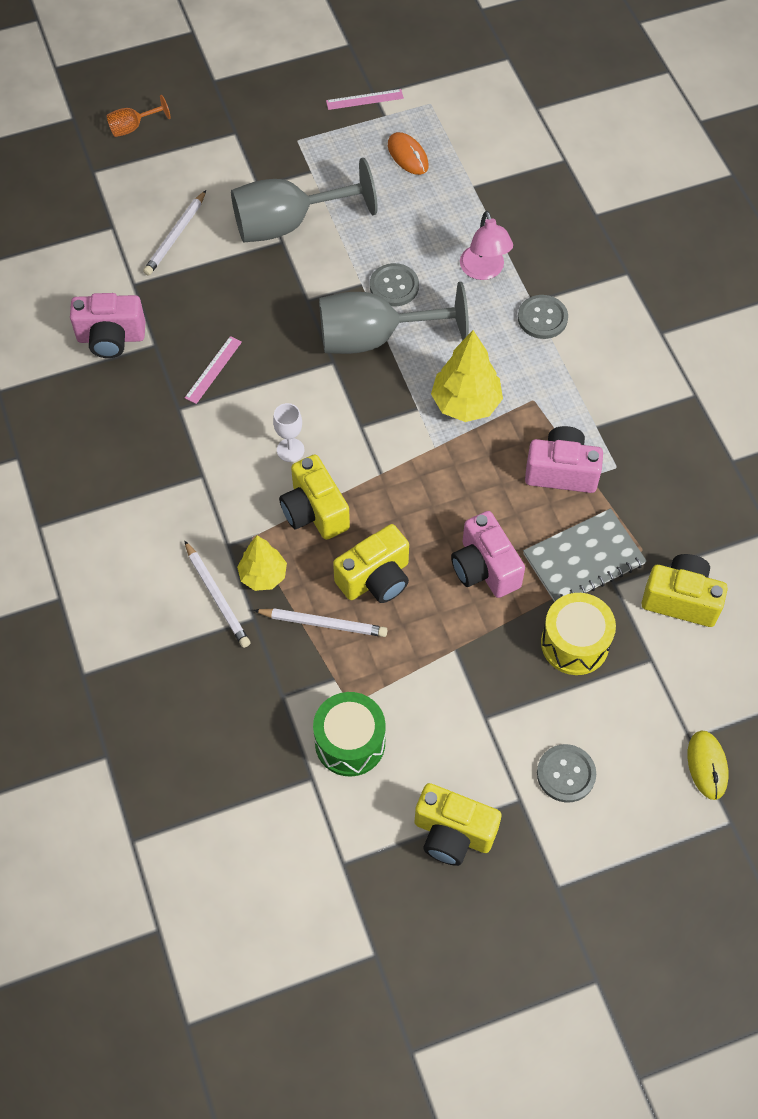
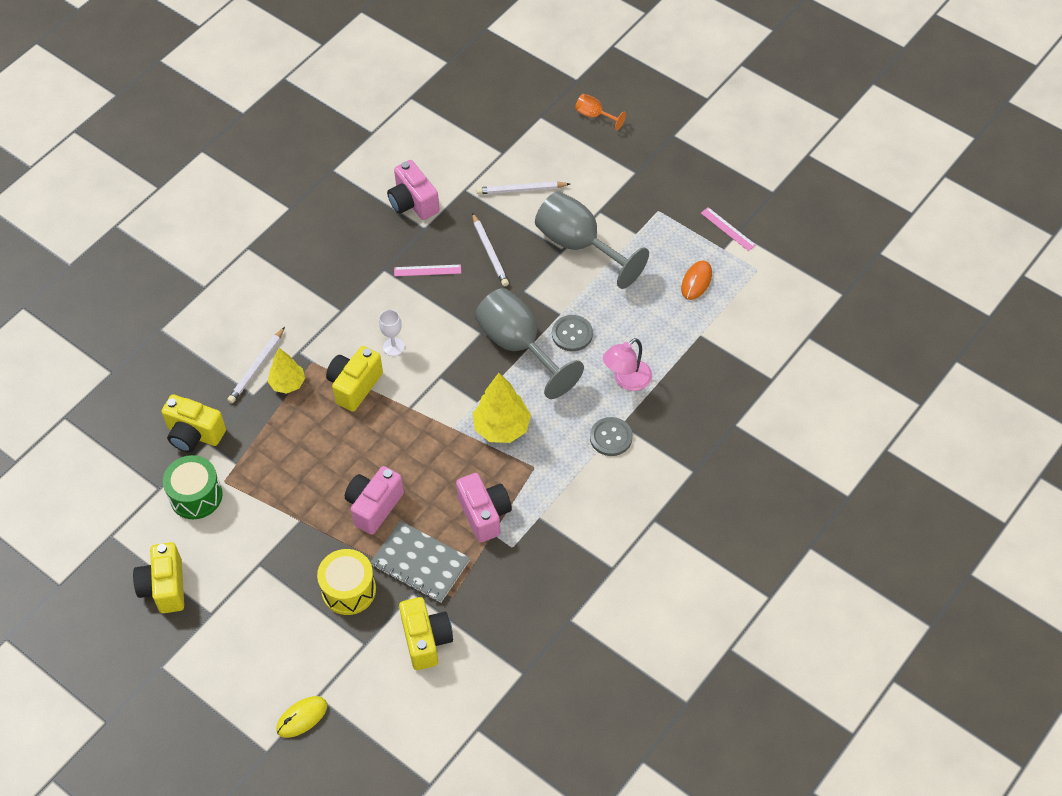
camera: 60 degrees right, 5 degrees down
white pencil [253,608,388,637] -> white pencil moved to [472,213,509,286]
yellow camera [333,524,409,603] -> yellow camera moved to [162,394,226,452]
grey button [537,744,596,803] -> none

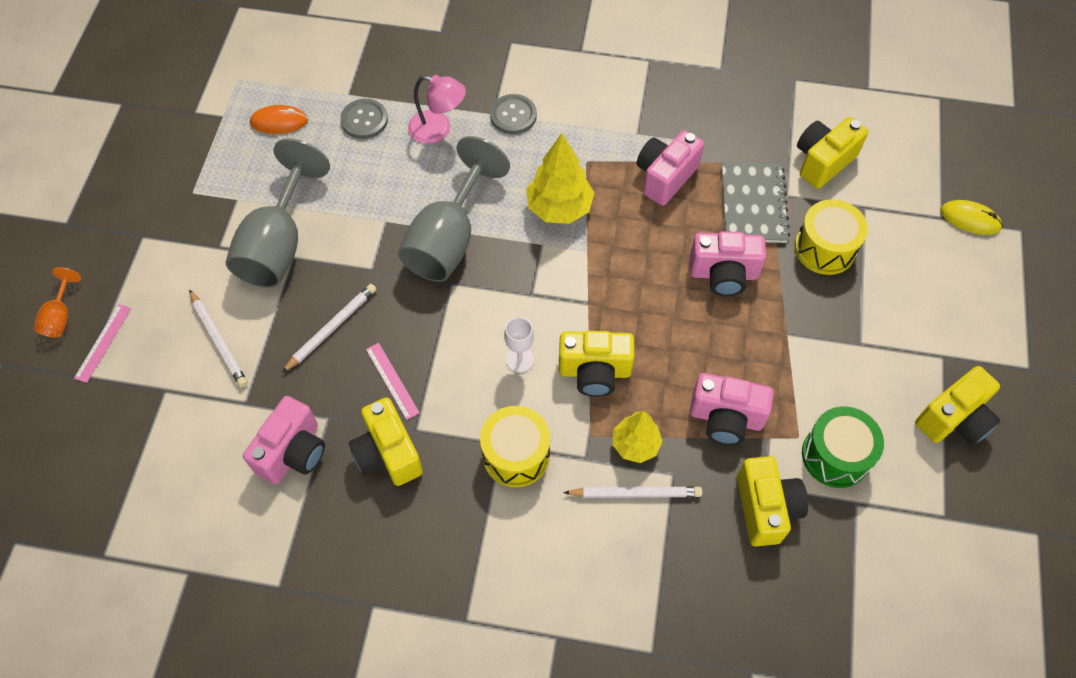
camera: 120 degrees left, 5 degrees up
grey button [552,315,593,351] -> grey button moved to [340,99,388,139]
pink ruler [701,207,756,251] -> pink ruler moved to [74,304,131,383]
none -> yellow camera [349,397,423,486]
none -> yellow drum [480,406,550,487]
none -> pink camera [690,373,774,445]

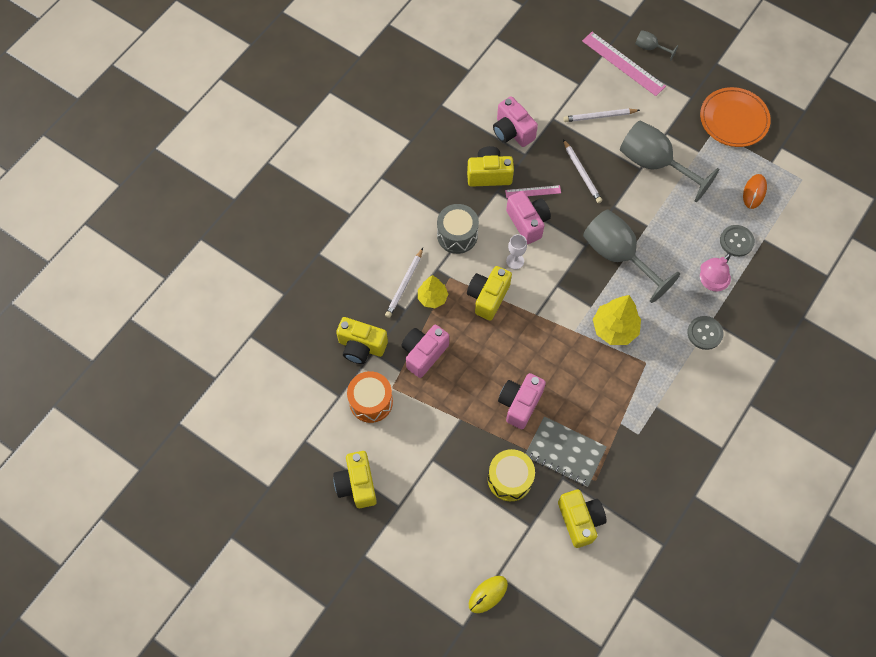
camera: 115 degrees right, 5 degrees up
orange goblet [34,267,81,338] -> grey goblet [635,30,678,61]
pink ruler [74,304,131,383] -> pink ruler [582,32,666,96], size x1.84
yellow drum [480,406,550,487] -> grey drum [437,204,479,254]
pink camera [637,130,704,206] -> pink camera moved to [506,191,551,244]
green drum [802,406,884,488] -> orange drum [347,371,393,423]
none -> orange plate [700,87,771,147]

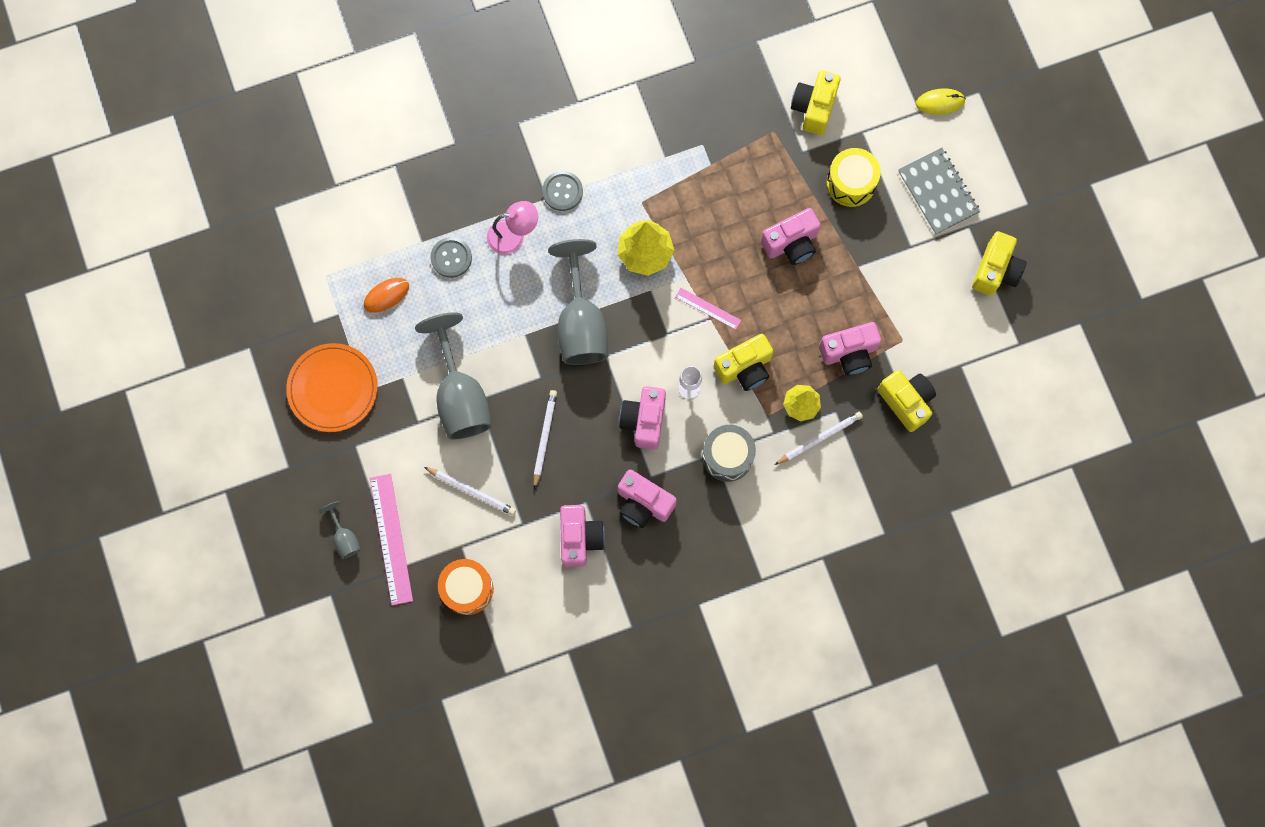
camera: 145 degrees left, 10 degrees up
orange drum [347,371,393,423] -> orange drum moved to [438,559,493,615]
yellow camera [467,146,514,187] -> pink camera [618,470,677,528]
pink ruler [505,185,561,198] -> pink ruler moved to [675,288,741,330]
grey notebook [526,416,607,487] -> grey notebook moved to [898,148,980,235]

